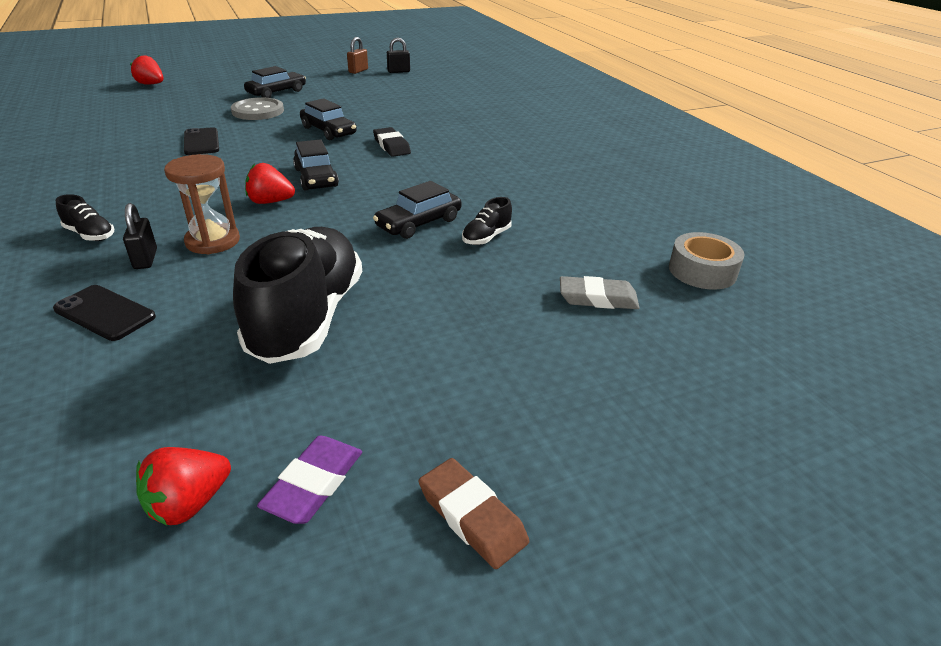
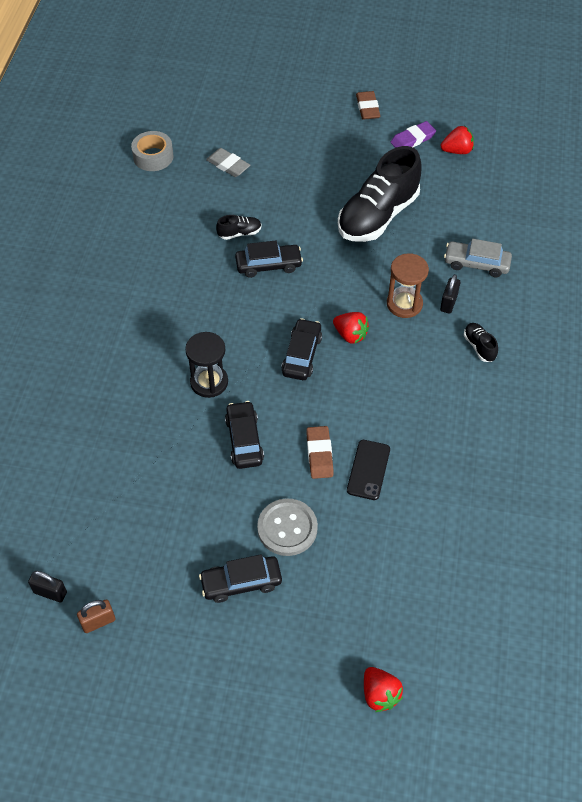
camera: 145 degrees left, 20 degrees up
black phone [53,285,156,341] -> grey car [444,239,512,277]
black eraser [373,127,411,157] -> black hourglass [185,332,228,398]
none -> brown eraser [306,426,334,479]

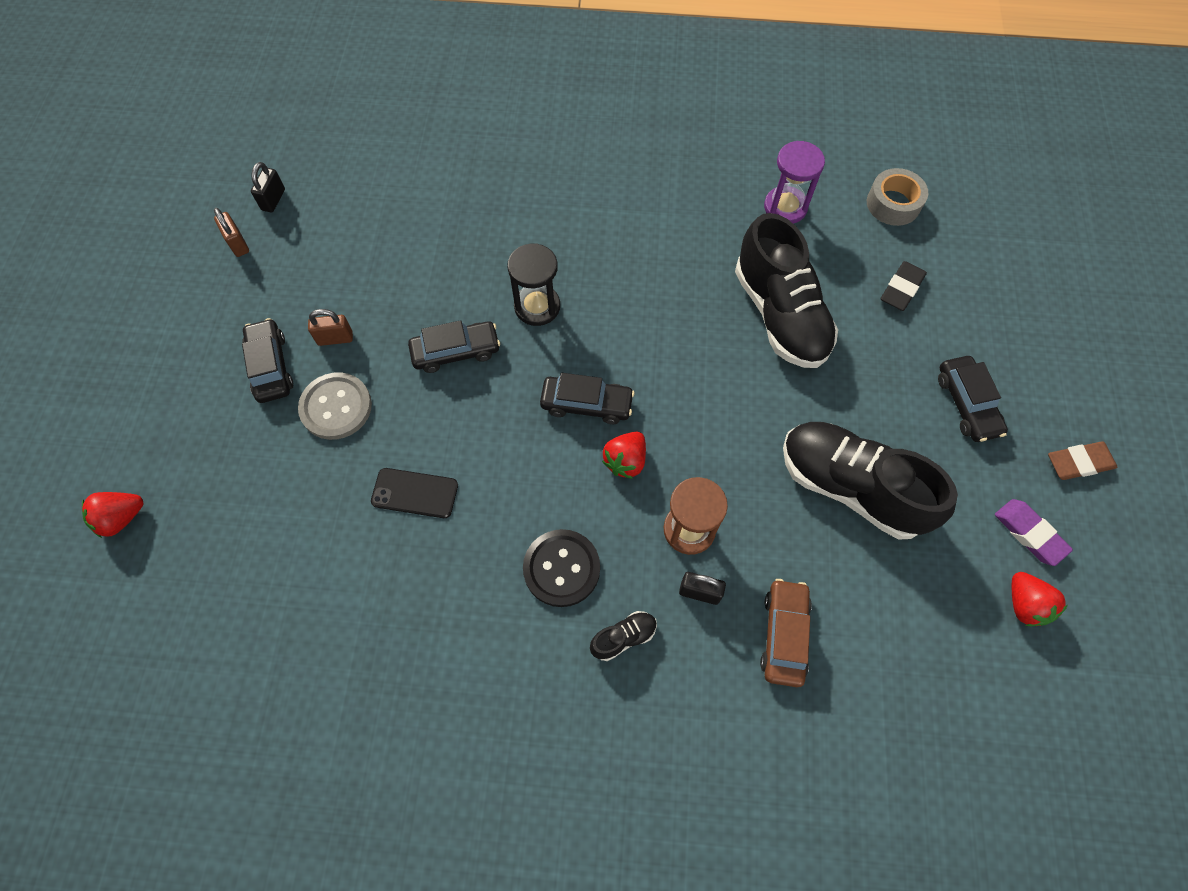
camera: 85 degrees right, 10 degrees up
grey eraser [206,148,250,177] -> black eraser [881,261,927,311]
black shoe [216,215,262,240] -> black shoe [735,213,838,368], size x2.44
black car [235,241,303,278] -> black car moved to [938,356,1008,442]
brown eraser [306,426,334,479] -> none
grey car [444,239,512,277] -> brown car [760,579,812,687]
none -> brown padlock [308,309,353,346]
none -> black button [523,529,600,607]
none -> purple hourglass [764,141,825,224]

